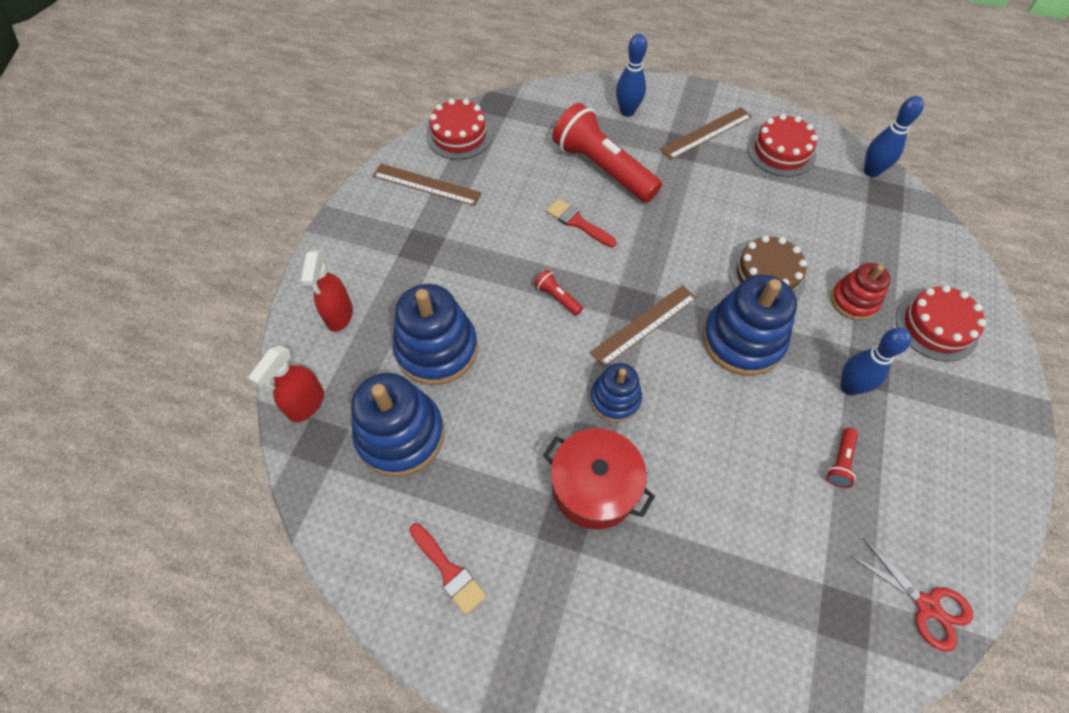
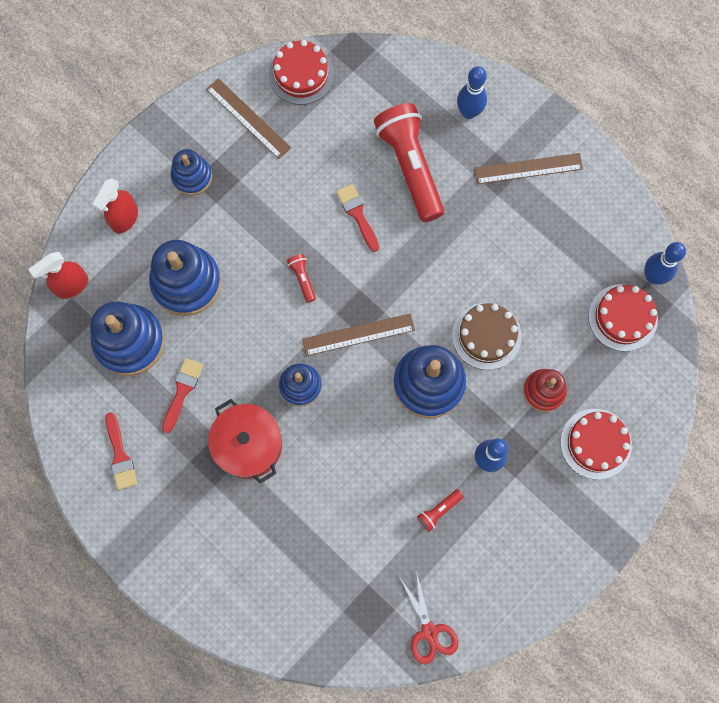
camera: 25 degrees right, 15 degrees up
red cake [748,114,818,177] -> red cake moved to [588,284,658,351]
none -> red brush [162,358,203,433]
none -> blue stacking toy [171,149,212,196]

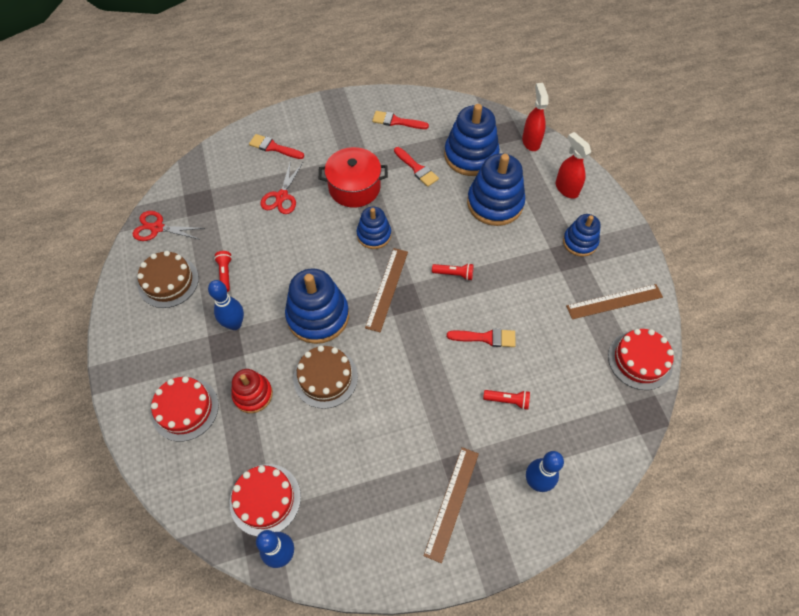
camera: 120 degrees right, 15 degrees down
red flashlight [374,103,444,222] -> red flashlight [483,390,530,410], size x0.41
none -> brown cake [137,251,199,308]
none -> red brush [249,134,304,159]
none -> red scissors [261,160,303,214]

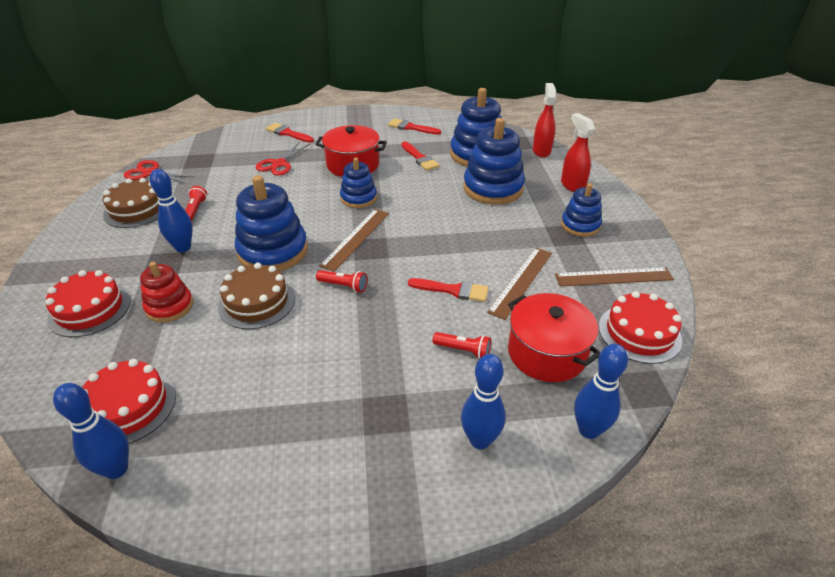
camera: 10 degrees right, 20 degrees down
brown ruler [424,447,479,563] -> brown ruler moved to [487,247,552,320]
red flashlight [432,263,474,280] -> red flashlight moved to [316,270,367,293]
none -> red pot [508,293,601,382]
none -> blue bowling pin [574,344,628,439]

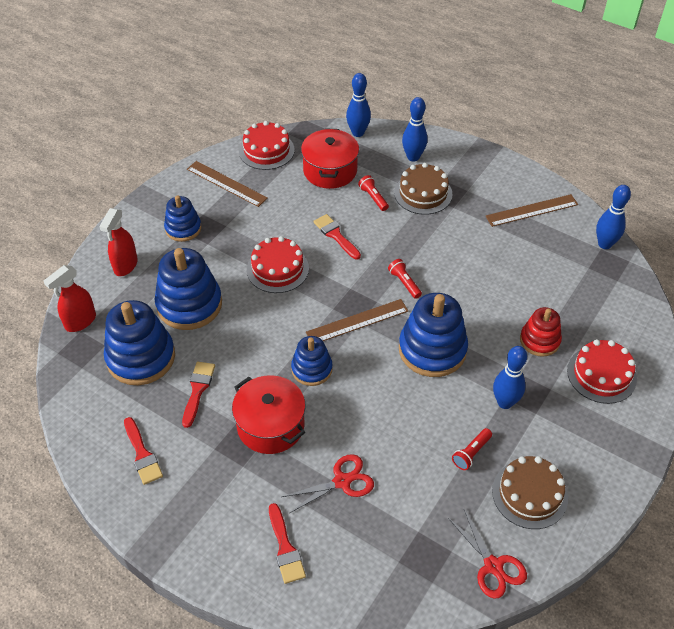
camera: 140 degrees left, 10 degrees up
red cake [82,359,176,444] -> red cake moved to [247,236,309,293]
brown cake [218,263,295,329] -> brown cake moved to [394,163,453,215]
brown ruler [487,247,552,320] -> brown ruler moved to [486,194,578,227]

